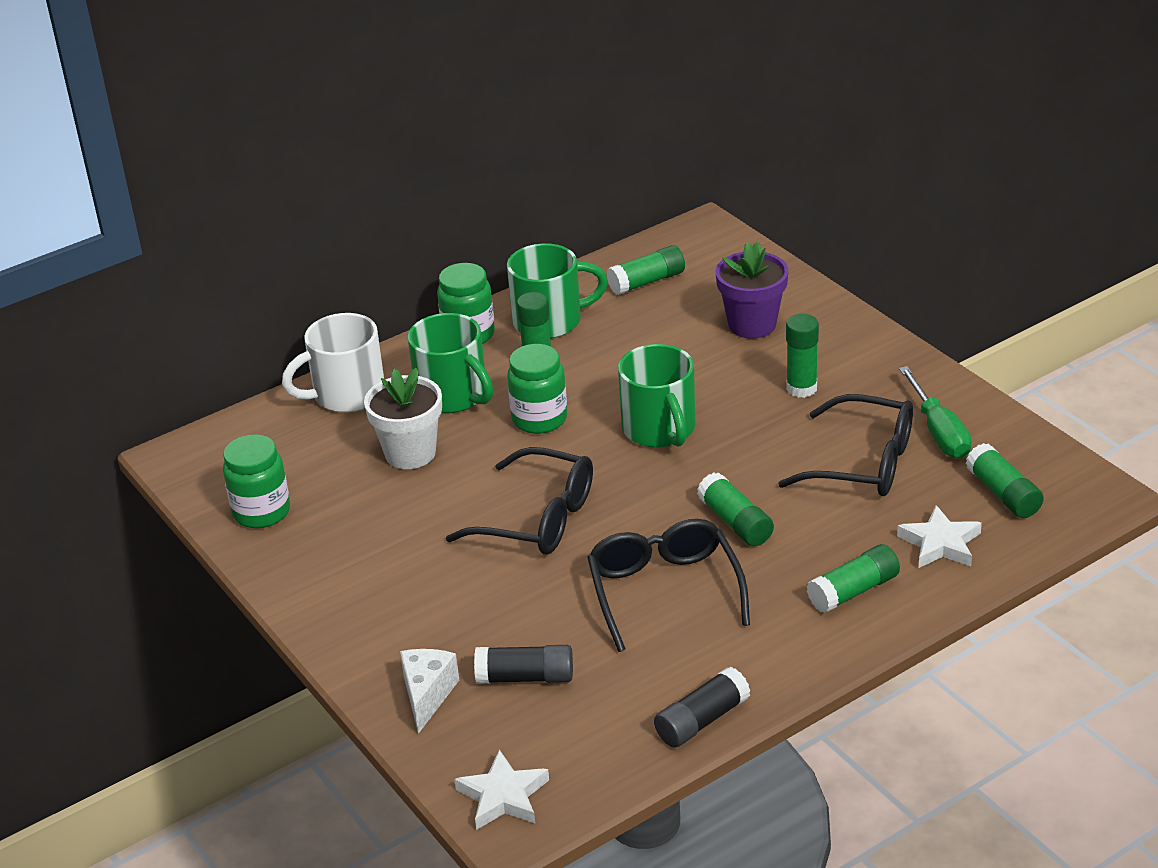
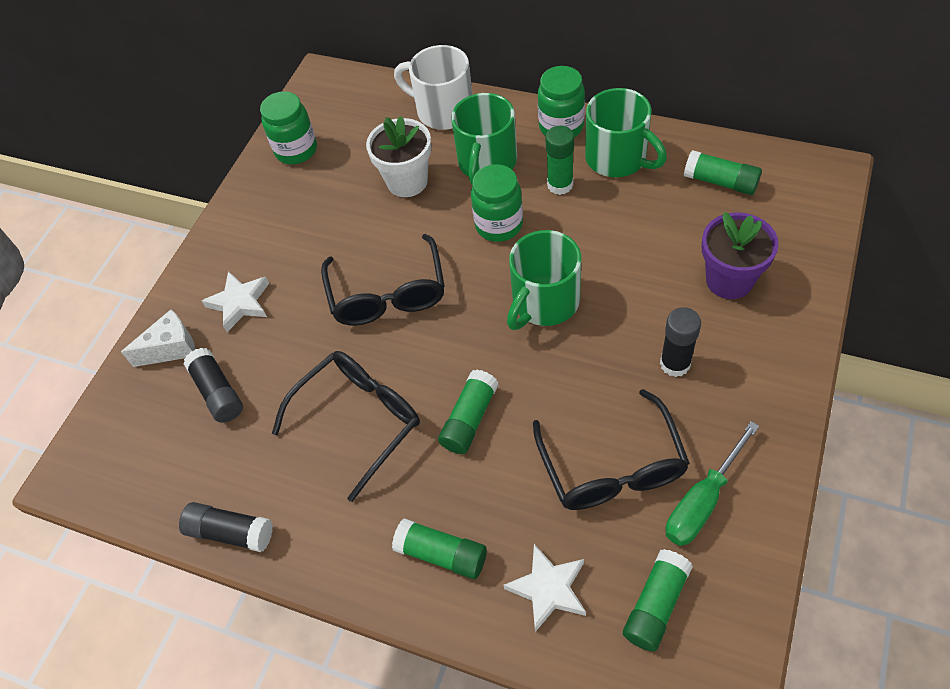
camera: 60 degrees right, 20 degrees up
white star [454,749,549,830] -> white star moved to [202,271,269,332]
green glue stick [786,314,819,398] -> black glue stick [660,307,701,377]

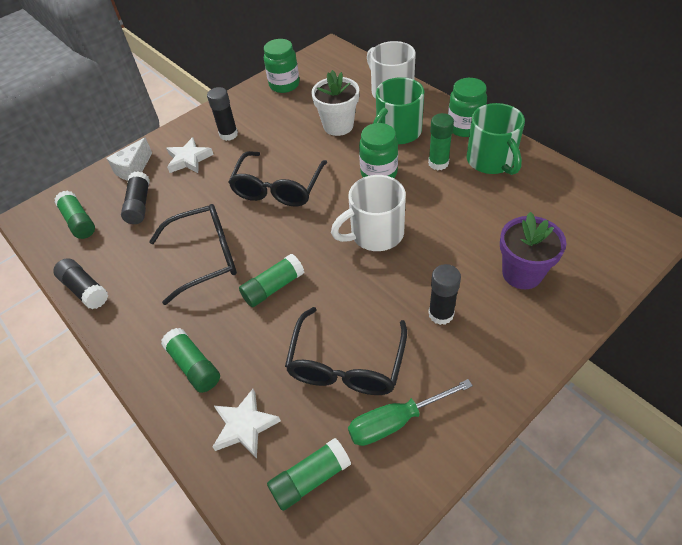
camera: 25 degrees right, 5 degrees down
white cheese [121,309,195,367] -> white cheese turned 120 degrees clockwise [106,137,152,181]
green mug [507,230,581,330] -> white mug [331,175,406,251]
green glue stick [684,150,762,195] -> green glue stick moved to [54,190,95,239]
none -> black glue stick [207,87,238,141]

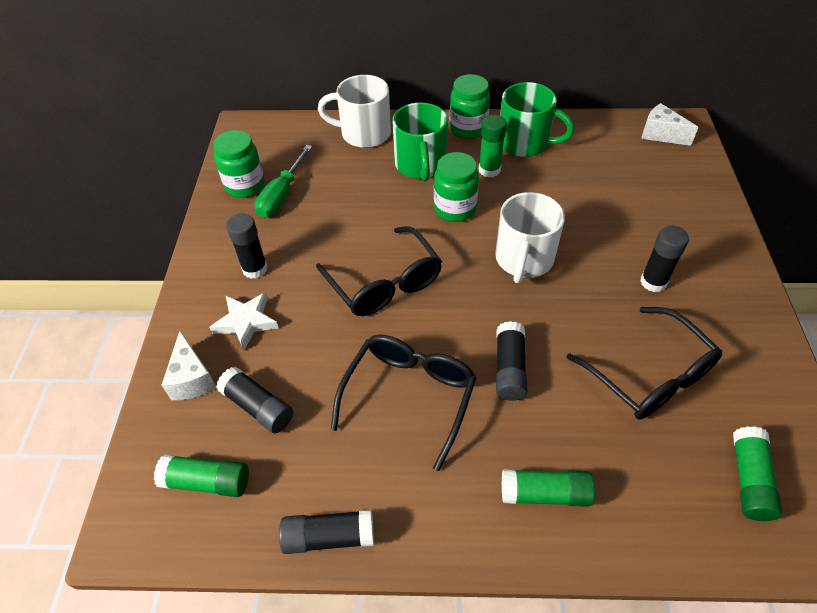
camera: 50 degrees left, 0 degrees up
white star [212,389,281,458] -> none
green glue stick [239,254,304,307] -> black glue stick [496,321,527,401]
white flower pot [311,70,359,136] -> none
green screwdriver [348,379,473,446] -> green screwdriver moved to [255,145,312,218]
purple flower pot [500,212,567,289] -> none
none -> white cheese [641,103,699,146]

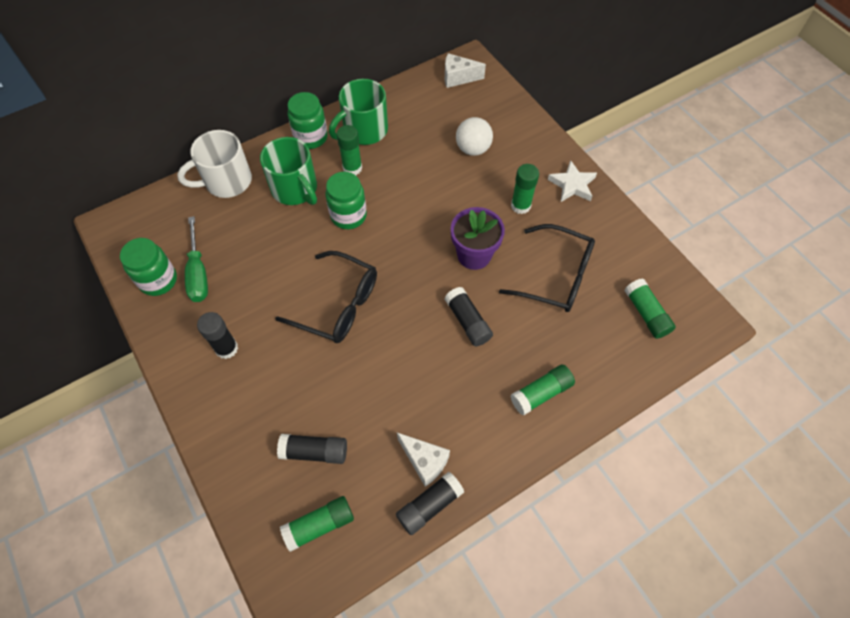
camera: 35 degrees left, 10 degrees up
white cheese [162,331,217,400] -> white cheese moved to [397,433,450,486]
white star [209,292,278,350] -> white star moved to [548,160,597,202]
black glasses [331,335,477,471] -> none
white mug [495,192,565,283] -> none
green mug [500,82,575,157] -> green mug turned 150 degrees clockwise [329,79,388,145]
black glue stick [640,225,689,292] -> green glue stick [511,164,539,214]
none -> purple flower pot [451,207,505,270]
none -> white ball [456,117,493,156]

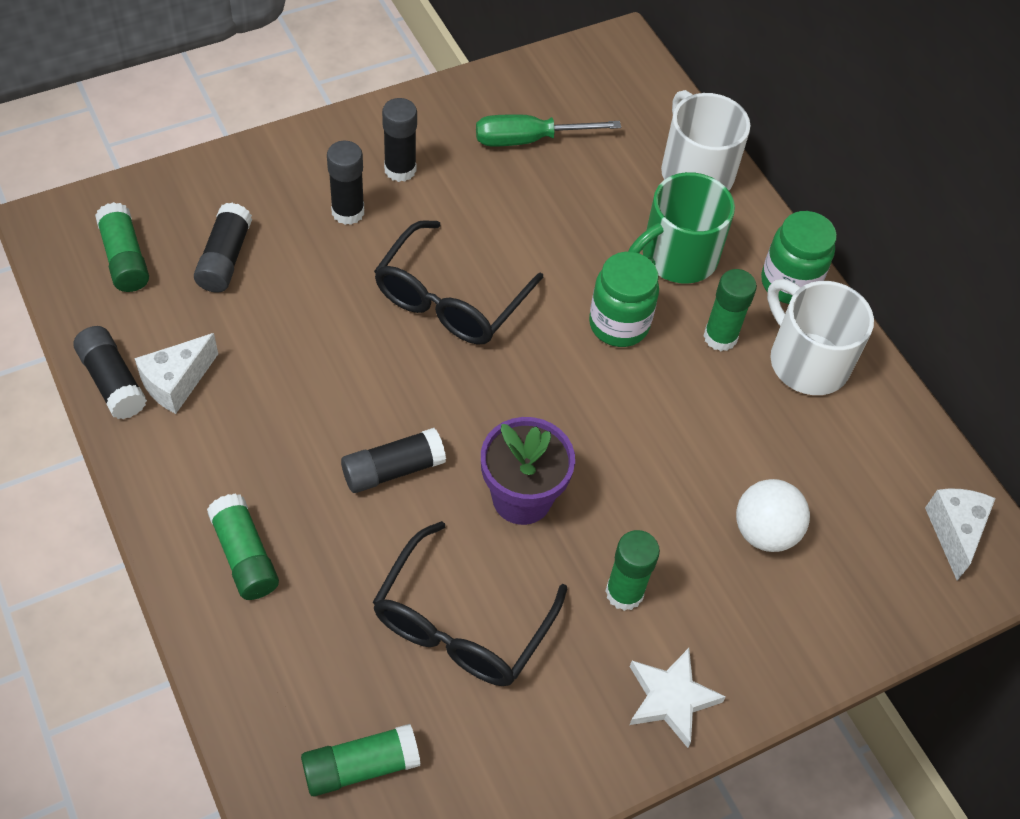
camera: 90 degrees right, 5 degrees down
green jar [120,238,177,296] -> none
green mug [329,79,388,145] -> white mug [767,279,874,395]
none -> black glue stick [327,141,364,225]

